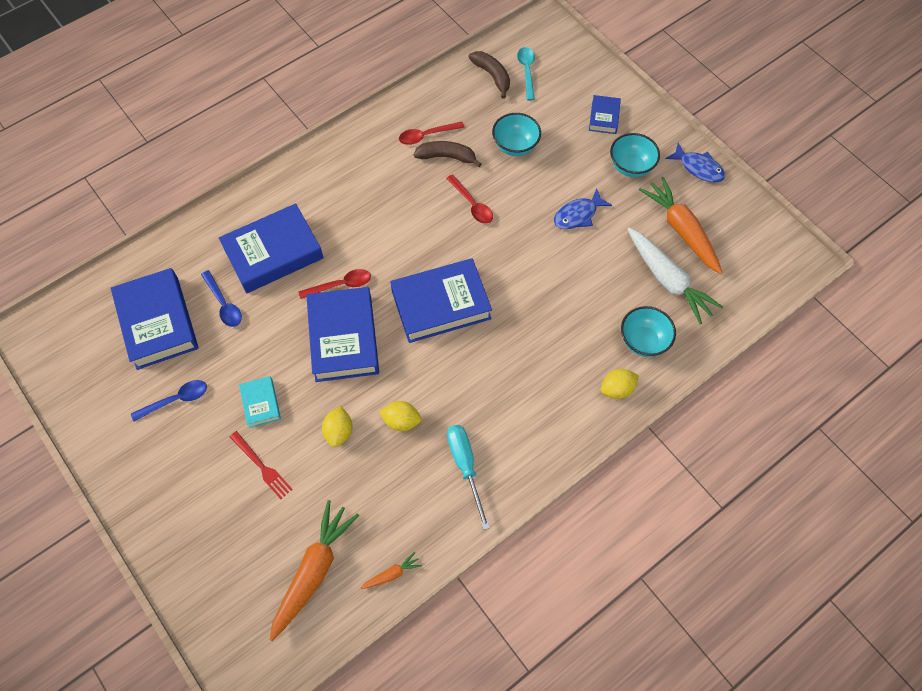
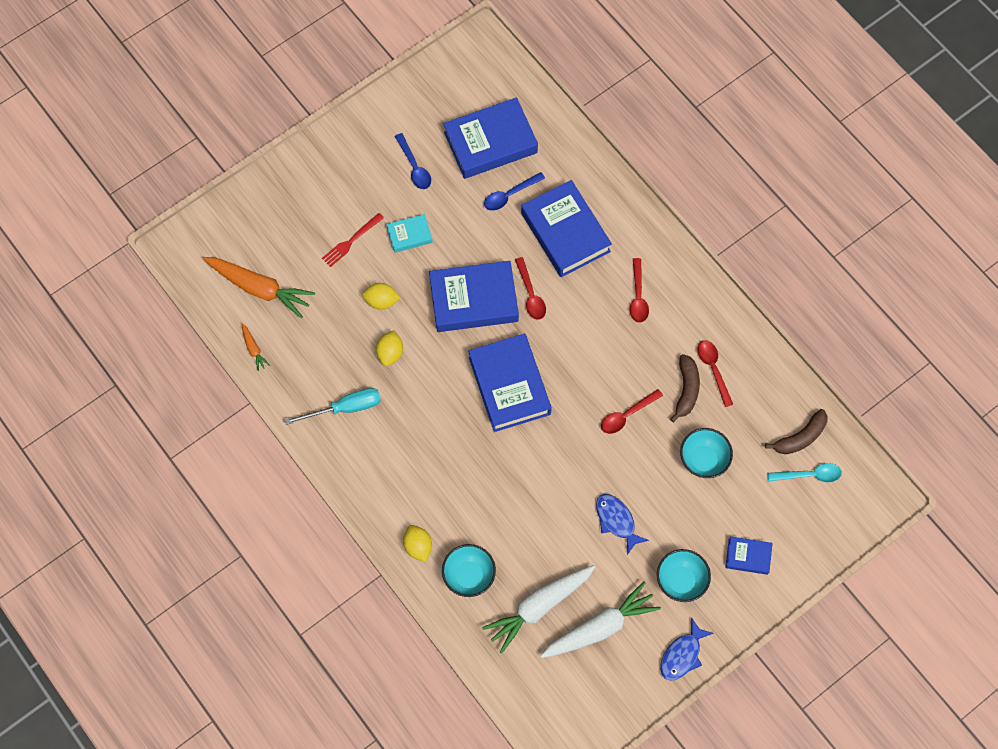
camera: 90 degrees right, 5 degrees up
orange carrot [639,177,723,274] -> white carrot [540,581,661,658]
none -> red spoon [630,258,649,323]

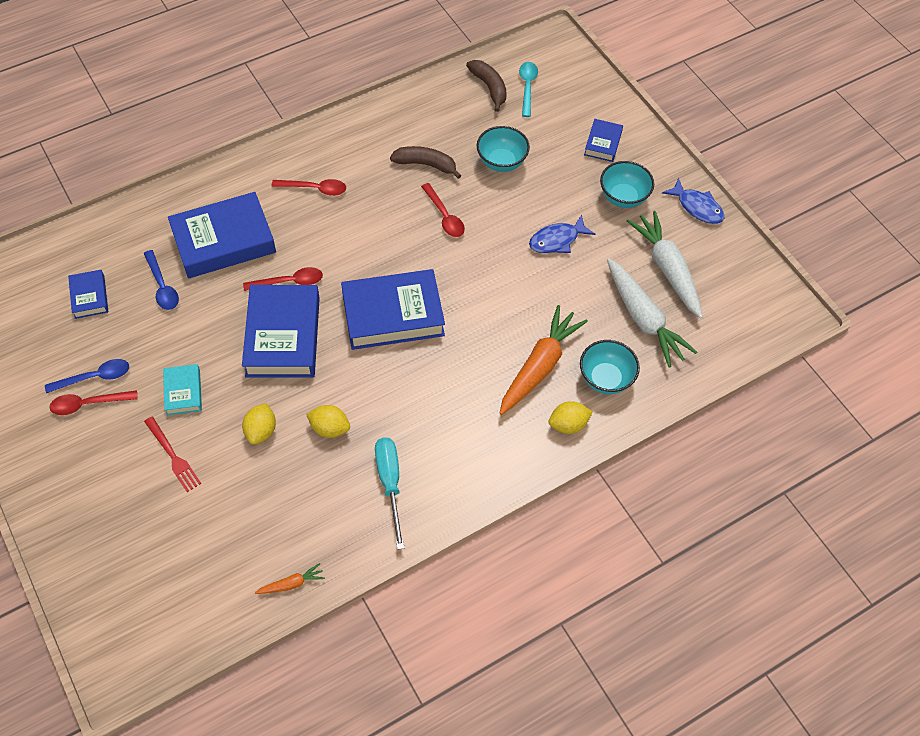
camera: 85 degrees left, 10 degrees down
orange carrot [203,257,315,318] -> orange carrot moved to [499,305,588,415]
blue book [443,97,538,179] -> blue book [68,270,108,319], size x0.49
red spoon [698,340,733,407] -> red spoon moved to [49,390,138,415]

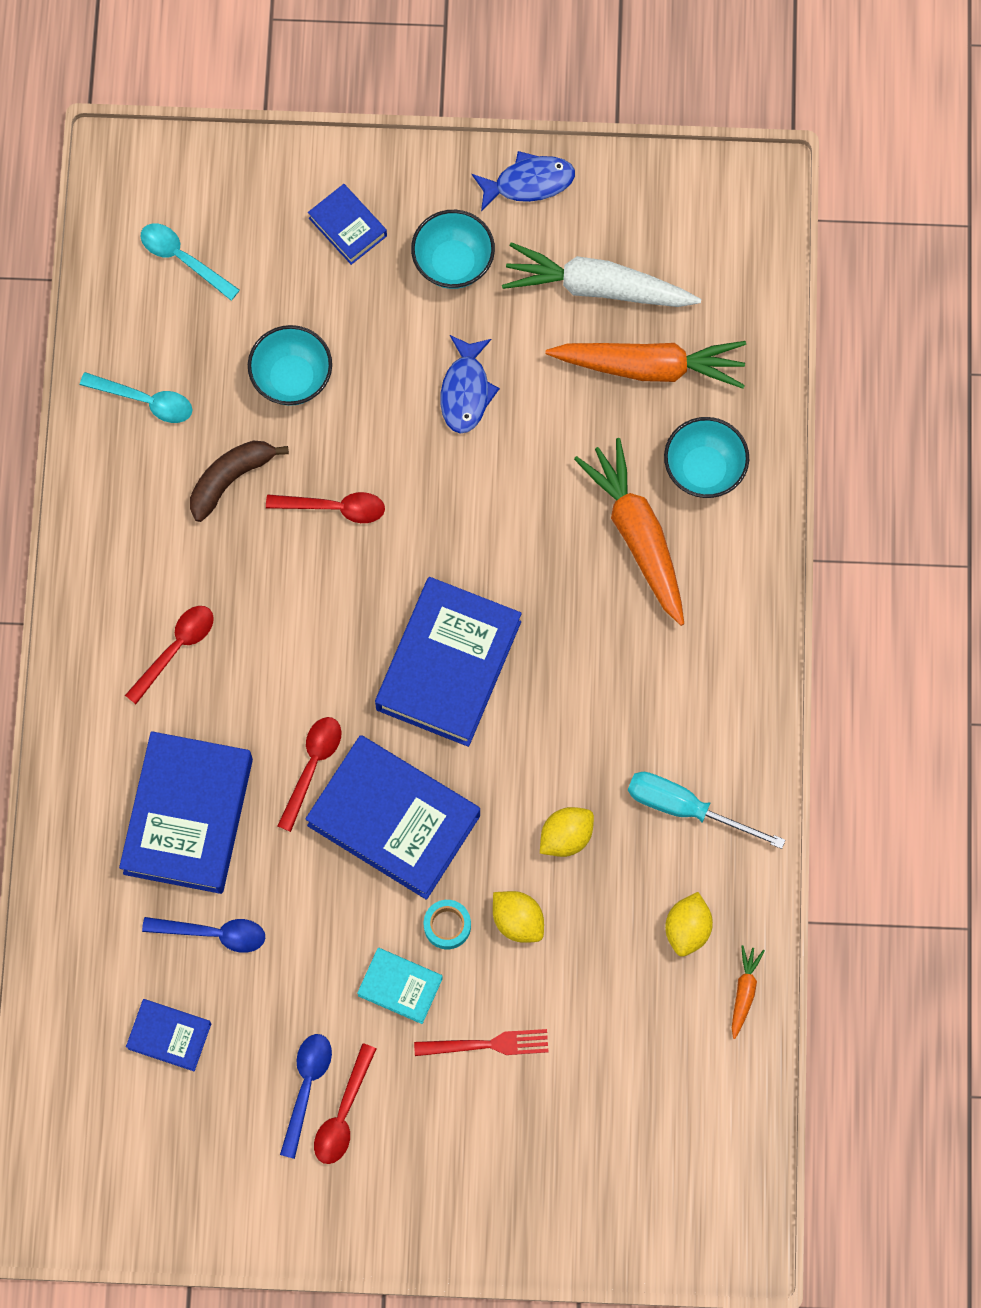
camera: 55 degrees left, 15 degrees up
brown banana [466,60,507,112] -> none
yellow lemon [549,401,593,434] -> yellow lemon moved to [665,892,713,957]
white carrot [607,258,697,368] -> orange carrot [546,341,746,389]
none -> turquoise spoon [80,372,192,423]
none -> turquoise tape [424,900,471,949]

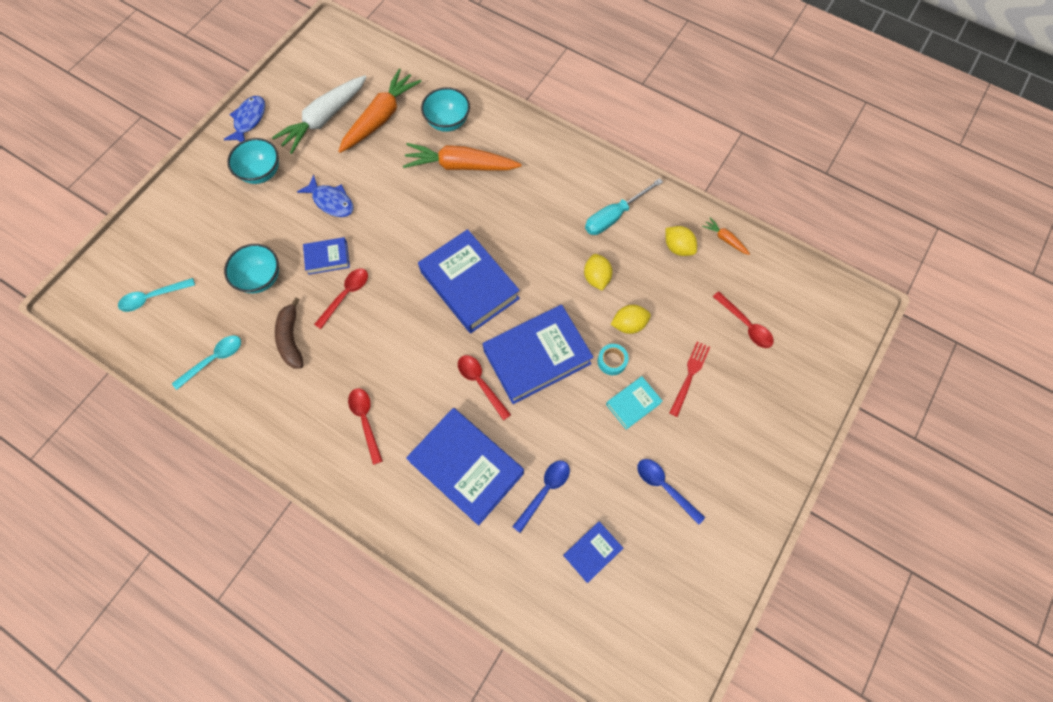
camera: 60 degrees left, 5 degrees down
blue book [308,184,387,265] -> blue book moved to [303,237,350,275]
red spoon [314,1043,376,1164] -> red spoon moved to [713,291,774,348]

